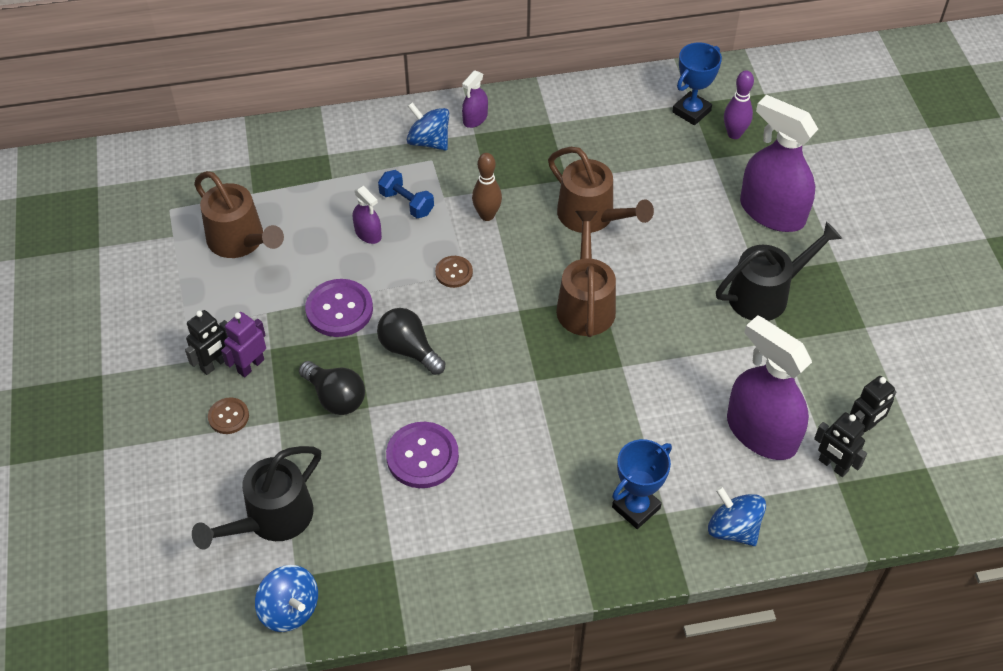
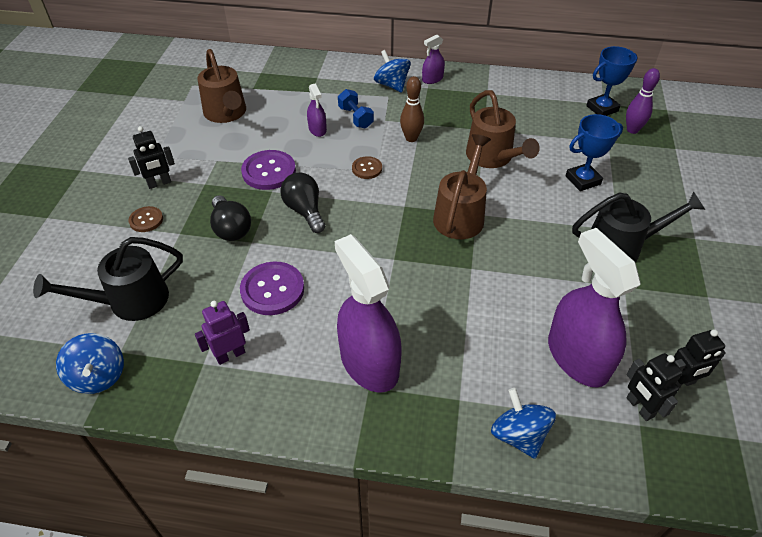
camera: 20 degrees right, 5 degrees down
purple robot [221,312,266,377] -> purple robot moved to [195,301,250,365]
blue trophy [612,439,672,529] -> blue trophy moved to [566,114,623,191]
purple spray bottle [740,95,818,232] -> purple spray bottle moved to [335,234,402,393]

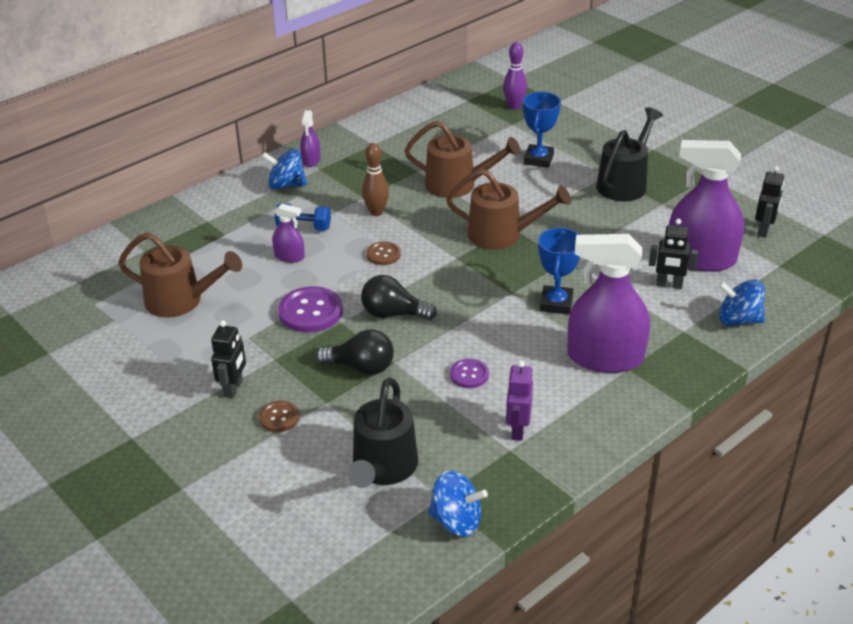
camera: 50 degrees left, 10 degrees down
purple button [240,261,304,315] -> purple button [450,359,489,388], size x0.57
brown watering can [433,134,491,239] -> brown watering can turned 135 degrees clockwise [446,169,571,250]
blue trophy [586,46,638,116] -> blue trophy moved to [538,228,580,314]
black robot [626,353,683,421] -> black robot moved to [649,219,698,289]

